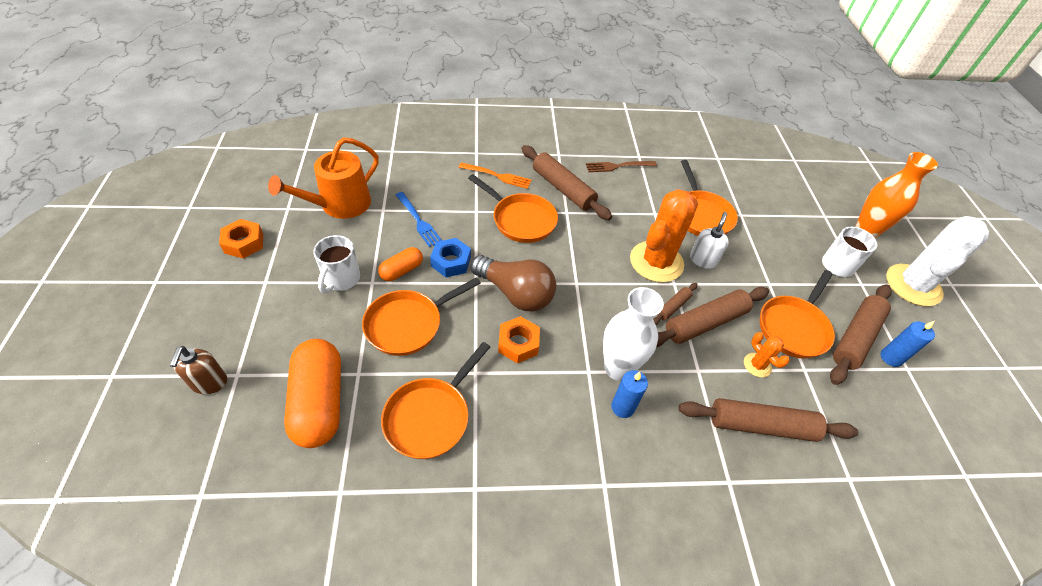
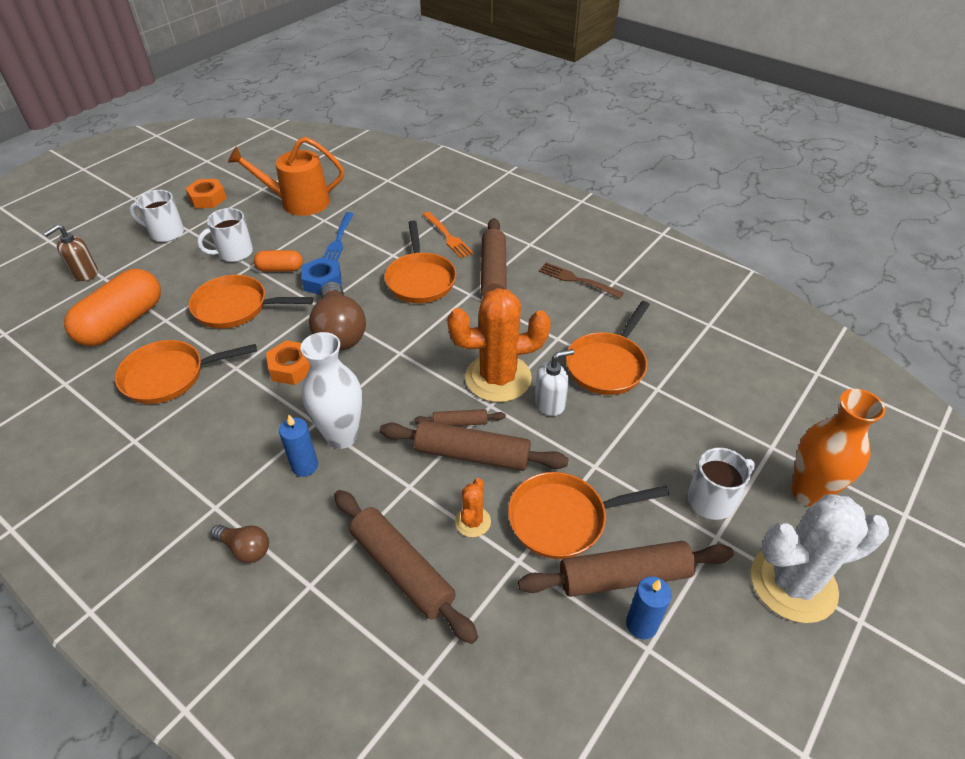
camera: 45 degrees right, 5 degrees down
none -> white mug [130,190,184,242]
none -> brown light bulb [210,525,269,563]

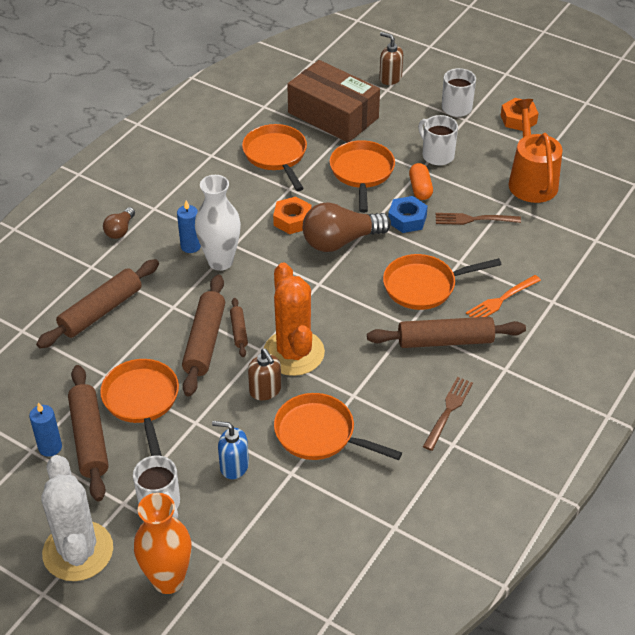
camera: 85 degrees right, 0 degrees up
orange capsule [64,269,161,346] -> brown box [287,60,380,143]
blue fork [323,212,354,261] -> brown fork [436,213,521,225]
orange cactus [455,478,491,537] -> none
white soap dispenser [535,349,574,416] -> brown soap dispenser [248,349,281,400]
none -> blue soap dispenser [212,421,249,479]

